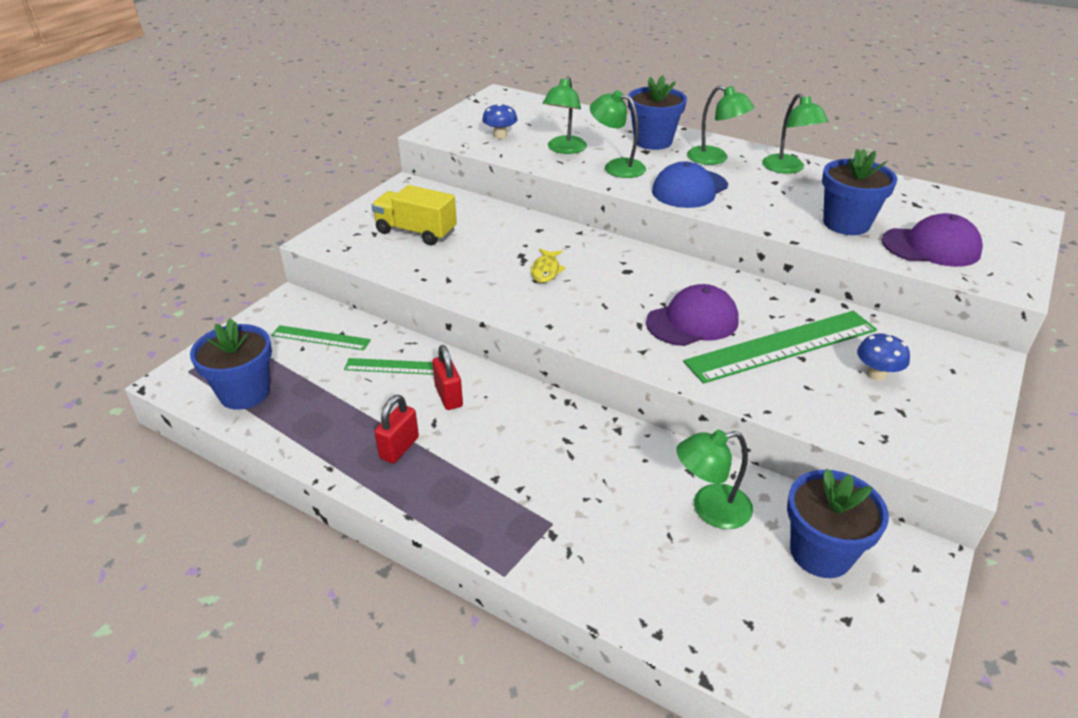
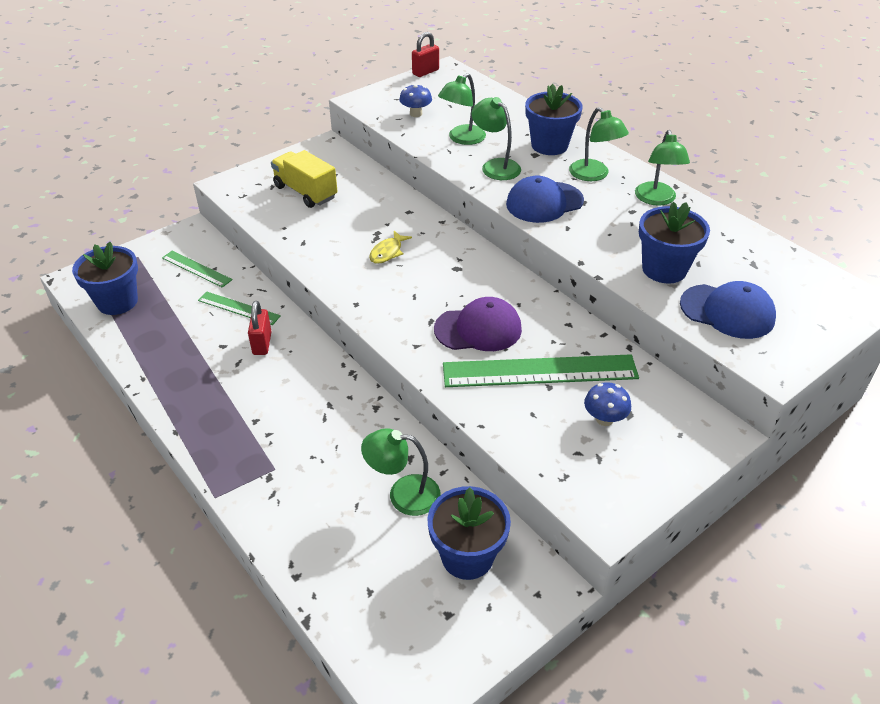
camera: 20 degrees right, 5 degrees up
red padlock [374,395,419,463] -> red padlock moved to [412,32,439,77]
purple cap [882,213,983,267] -> blue cap [680,281,776,339]

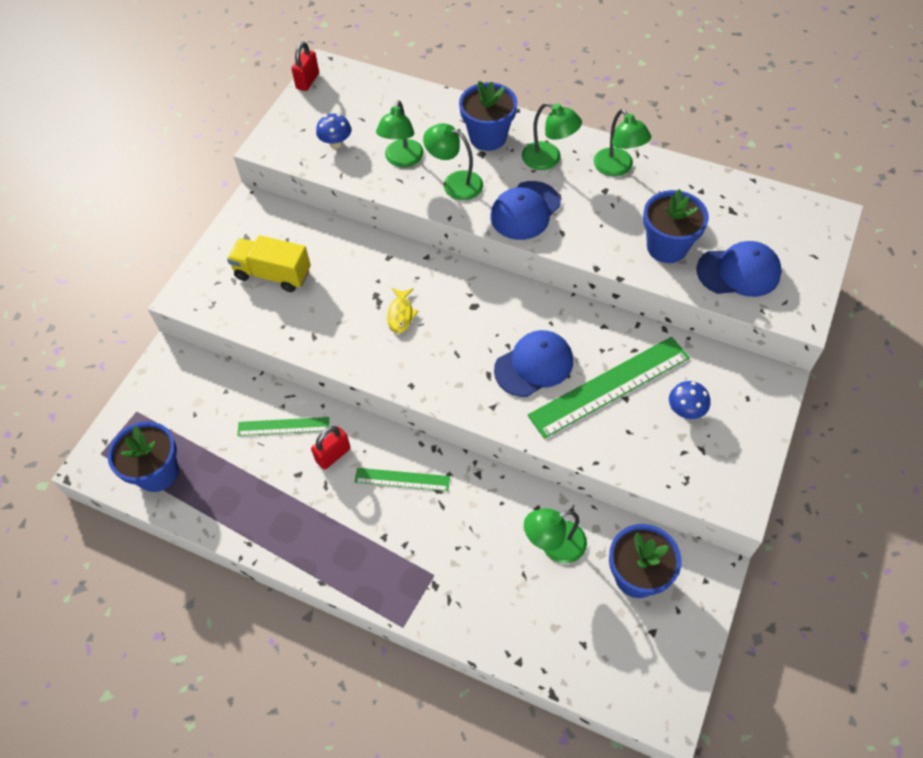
camera: 25 degrees left, 15 degrees up
green ruler [162,251,233,288] -> green ruler moved to [354,468,450,491]
red padlock [248,301,272,355] -> red padlock turned 75 degrees clockwise [311,426,351,470]
purple cap [434,297,522,351] -> blue cap [494,330,573,397]

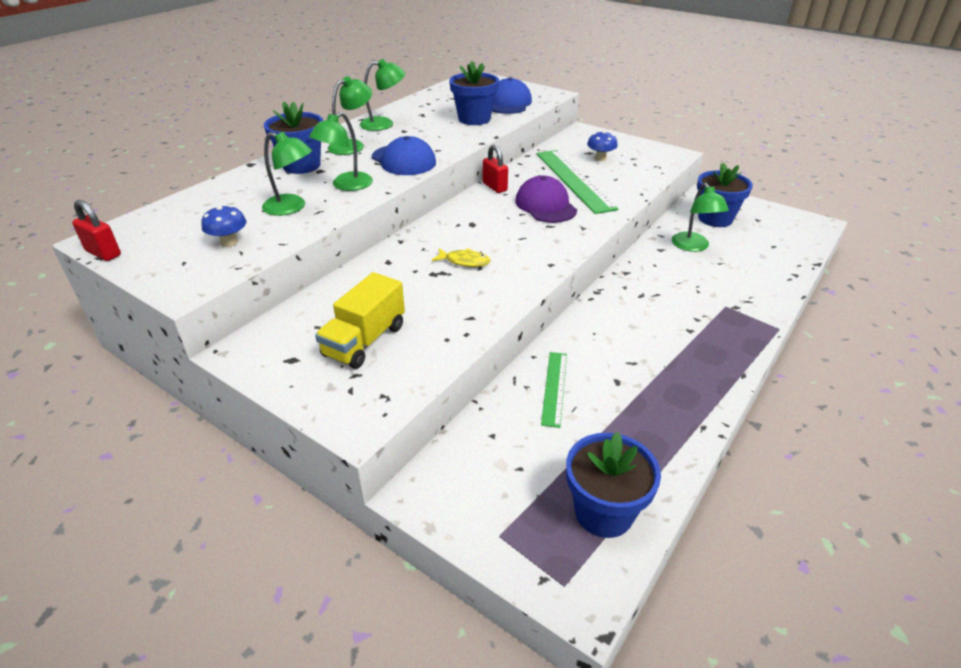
camera: 80 degrees left, 20 degrees down
red padlock [311,426,351,470] -> red padlock moved to [483,145,508,193]
green ruler [354,468,450,491] -> none
blue cap [494,330,573,397] -> purple cap [515,176,577,223]

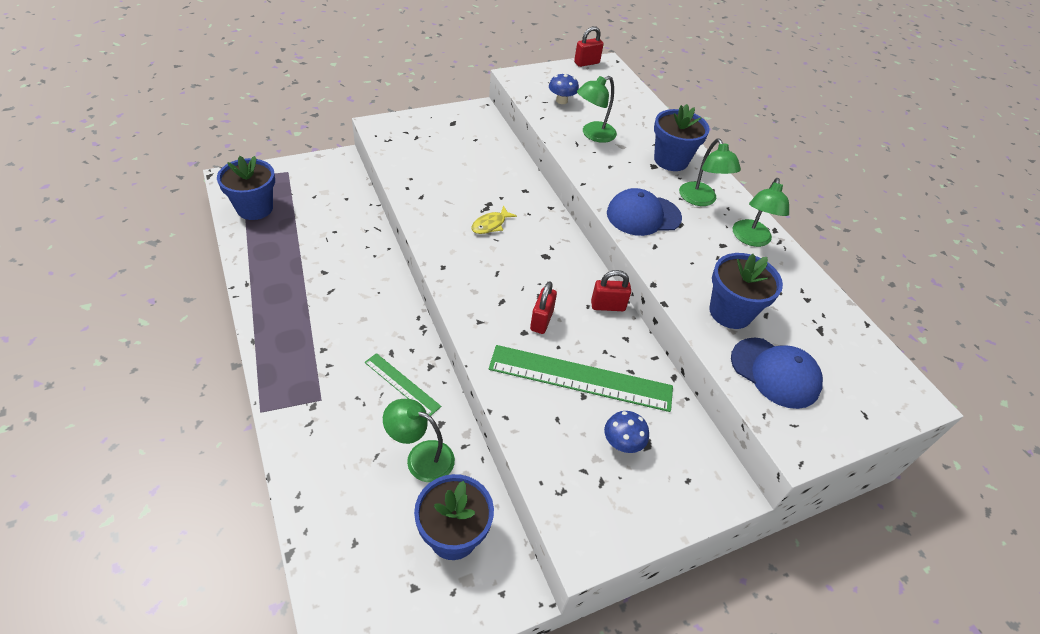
camera: 115 degrees right, 10 degrees up
green lamp [309,112,373,191] -> none
yellow truck [315,272,405,369] -> none
purple cap [515,176,577,223] -> red padlock [530,281,557,334]
green ruler [541,352,567,428] -> green ruler moved to [365,353,442,416]

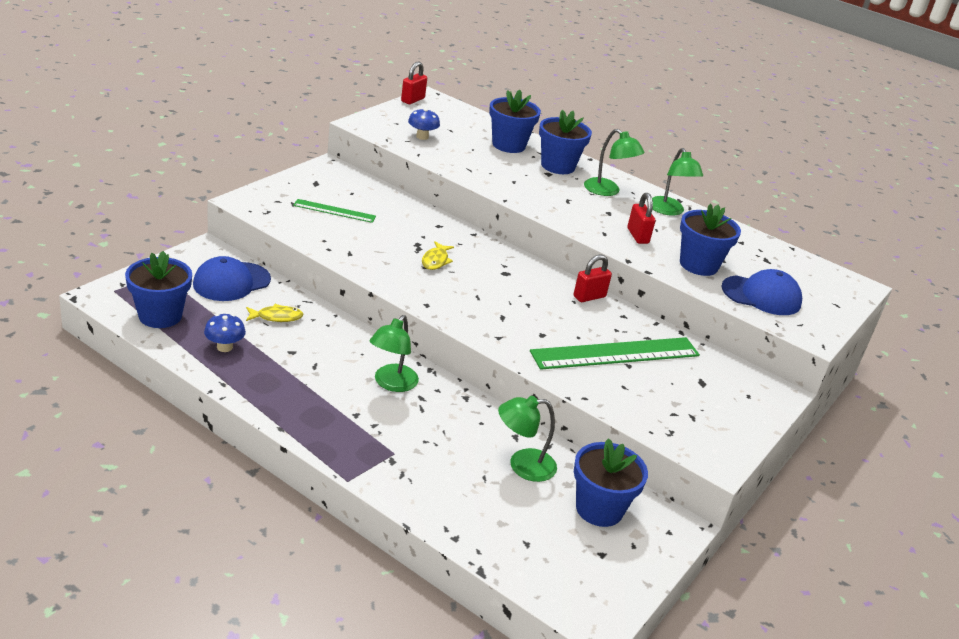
camera: 30 degrees left, 15 degrees down
green ruler [365,353,442,416] -> green ruler moved to [293,199,376,223]
red padlock [530,281,557,334] -> red padlock moved to [627,193,655,244]
green lamp [577,76,617,143] -> green lamp moved to [370,315,419,392]
blue mushroom [604,411,649,453] -> blue mushroom moved to [204,314,246,352]
blue cap [607,188,682,236] -> blue cap moved to [193,256,271,301]
none -> yellow fish [246,304,304,322]
none -> blue flower pot [489,90,541,153]

